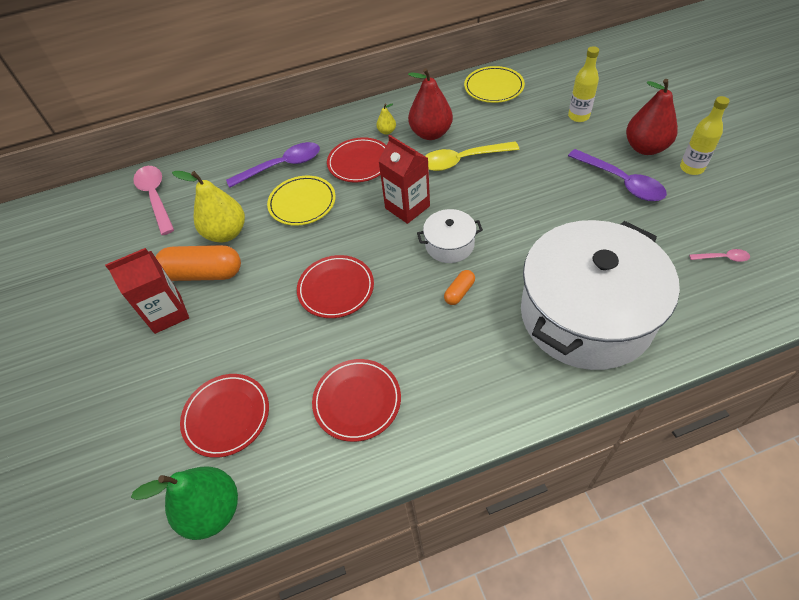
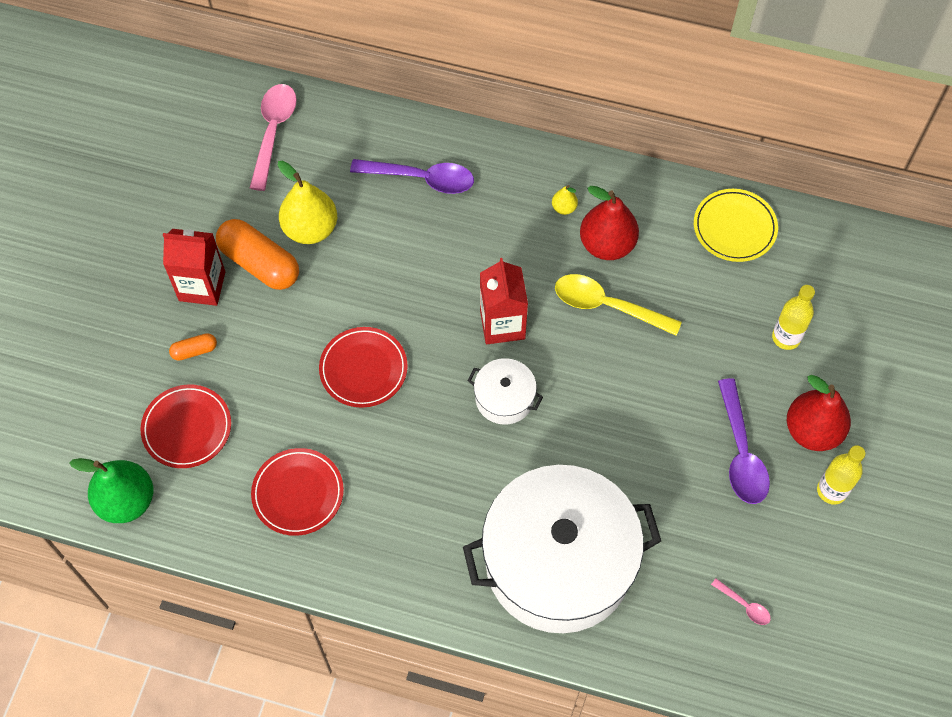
camera: 30 degrees right, 10 degrees up
yellow plate [267,176,336,226] -> none
red plate [327,137,386,182] -> none
orange capsule [444,270,475,305] -> orange capsule moved to [169,333,217,361]

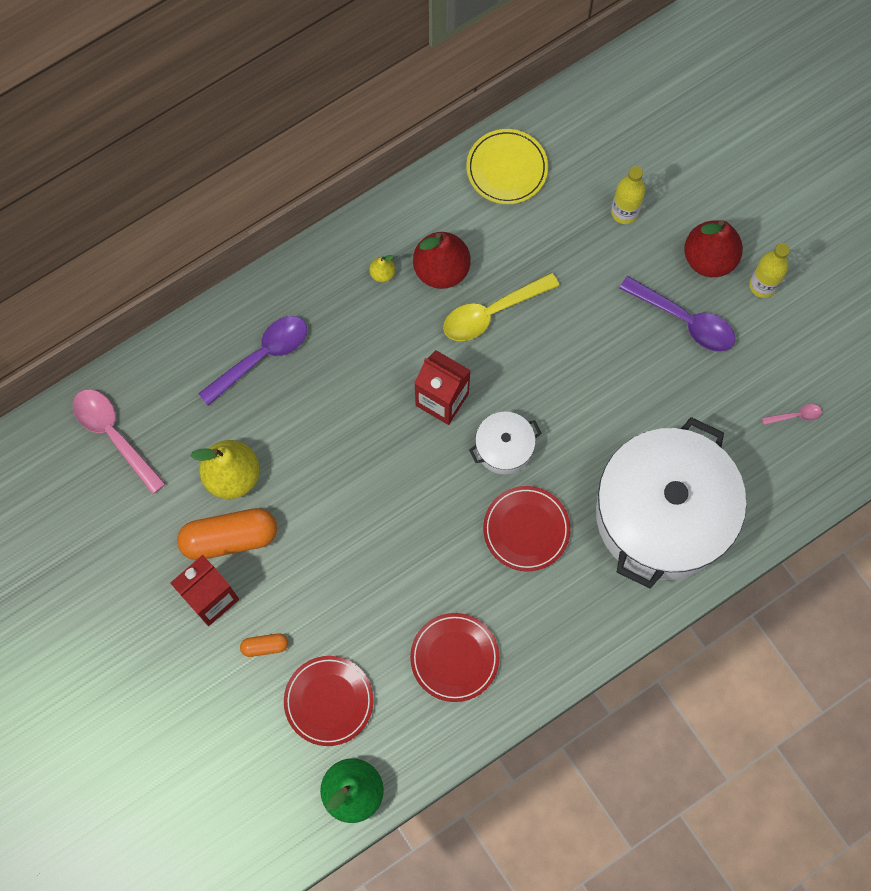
camera: 50 degrees left, 10 degrees up
orange capsule [169,333,217,361] -> orange capsule turned 60 degrees clockwise [240,633,288,657]
red plate [319,327,408,408] -> red plate moved to [483,486,570,571]

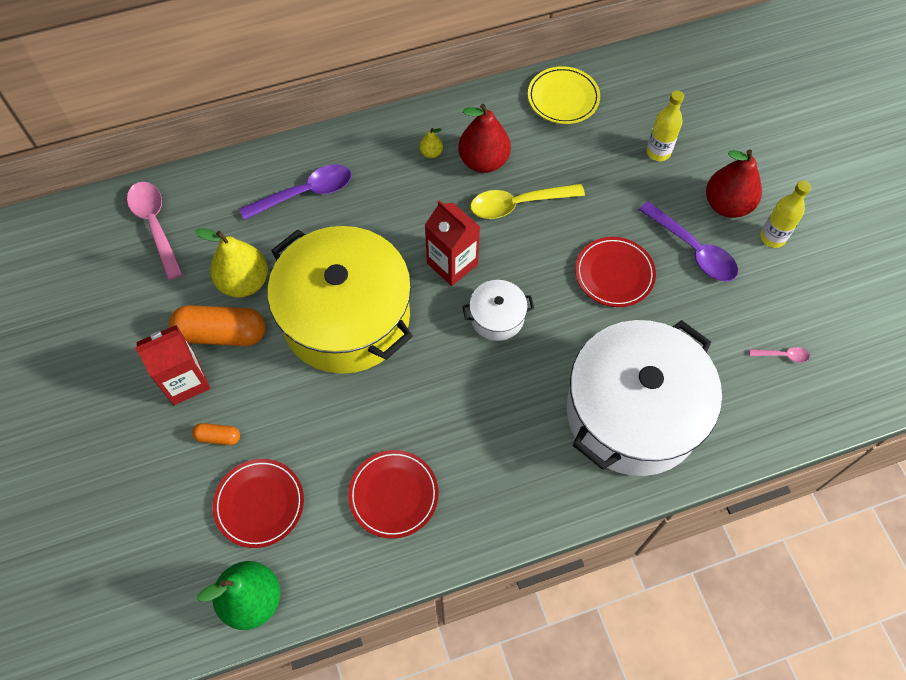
camera: 15 degrees right, 10 degrees down
red plate [483,486,570,571] -> red plate moved to [575,237,656,307]
none -> yellow pot [268,226,413,374]

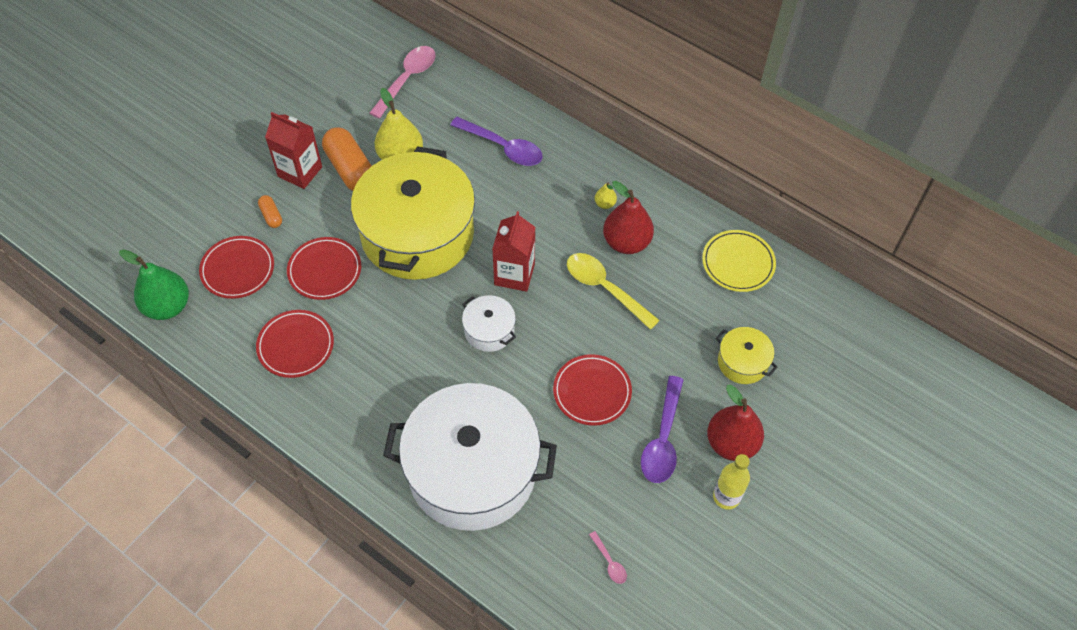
camera: 55 degrees right, 5 degrees down
yellow bottle [646,90,684,161] -> yellow pot [716,327,777,384]
none -> red plate [287,237,361,300]

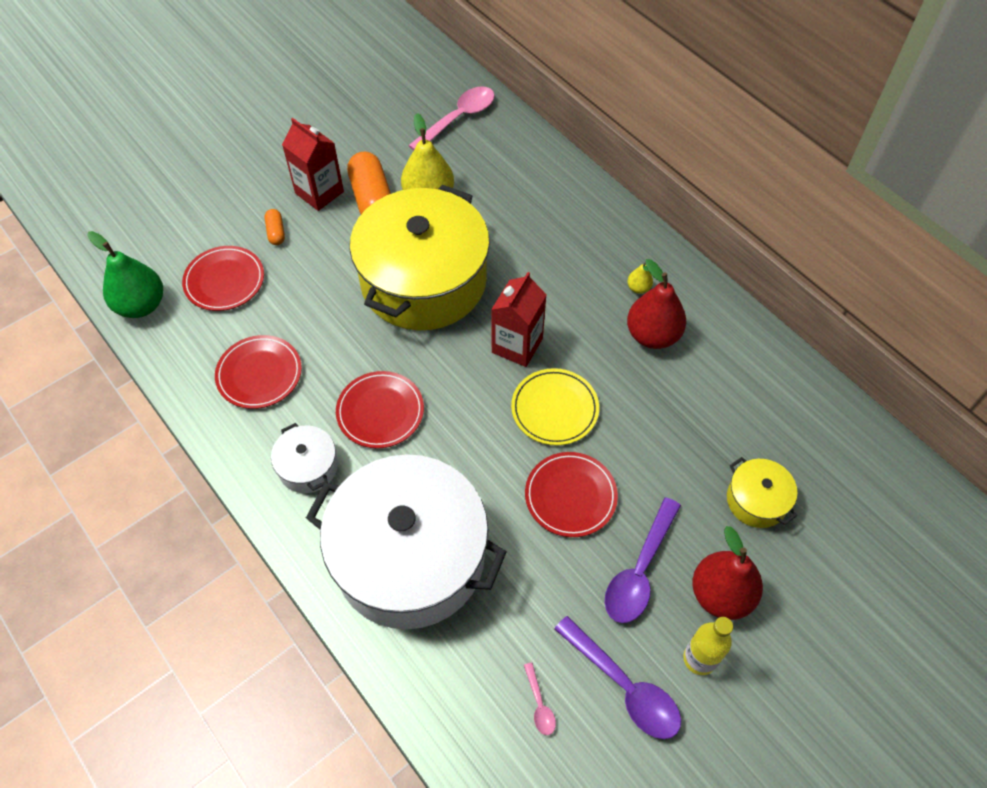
camera: 15 degrees right, 0 degrees up
red plate [287,237,361,300] -> red plate moved to [336,371,424,448]
purple spoon [450,117,543,166] -> purple spoon moved to [554,616,681,739]
white pot [462,295,516,352] -> white pot moved to [271,423,338,493]
yellow spoon [567,253,660,330] -> none
yellow plate [702,230,776,292] -> yellow plate moved to [511,368,599,445]

